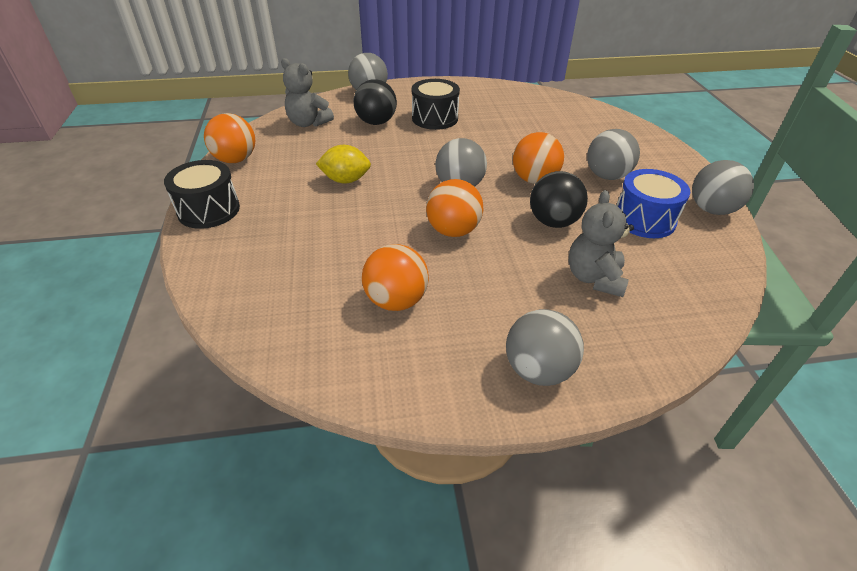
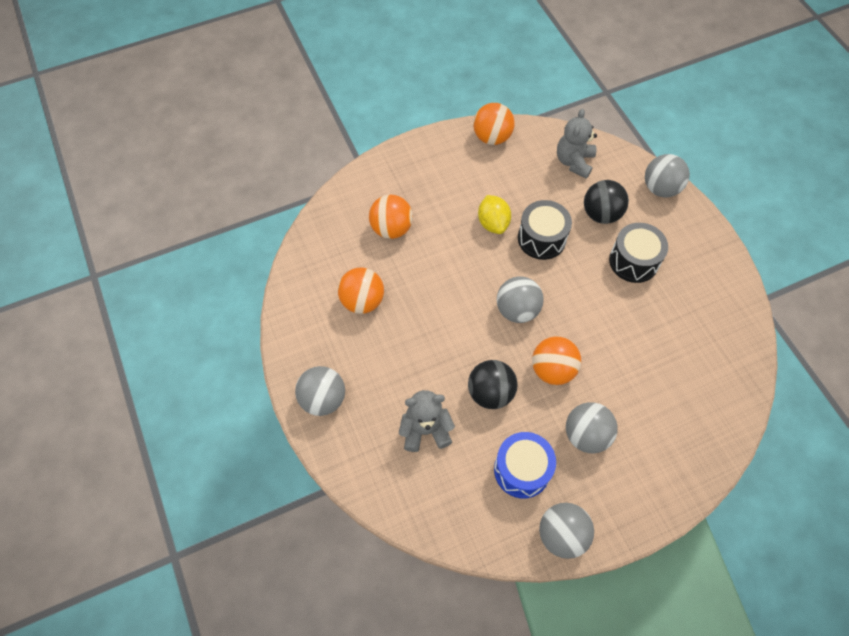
camera: 75 degrees right, 20 degrees up
black drum [164,160,240,229] -> black drum moved to [518,200,572,260]
orange ball [426,179,484,237] -> orange ball moved to [369,195,413,239]

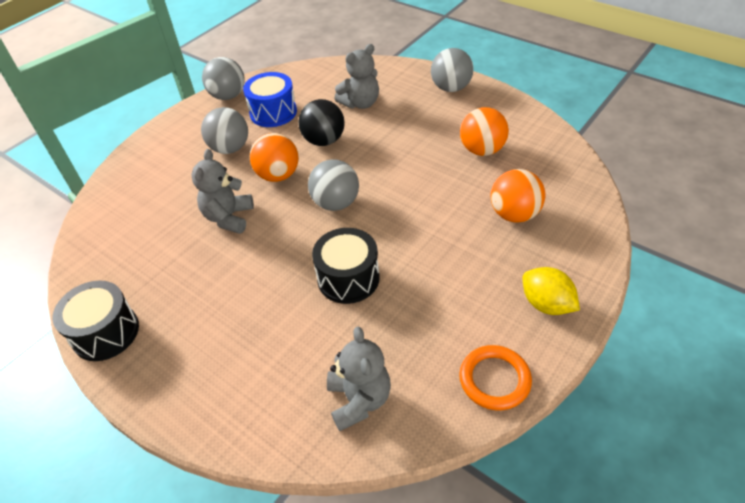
camera: 155 degrees right, 15 degrees down
orange ball [473,103,515,145] -> orange ring [459,345,532,410]
yellow lemon [478,195,511,234] -> yellow lemon moved to [523,267,580,315]
black ball [584,180,629,224] -> none
black drum [609,223,668,283] -> black drum moved to [52,280,139,361]
grey ball [645,154,690,198] -> none
none -> grey teddy bear [191,149,254,234]

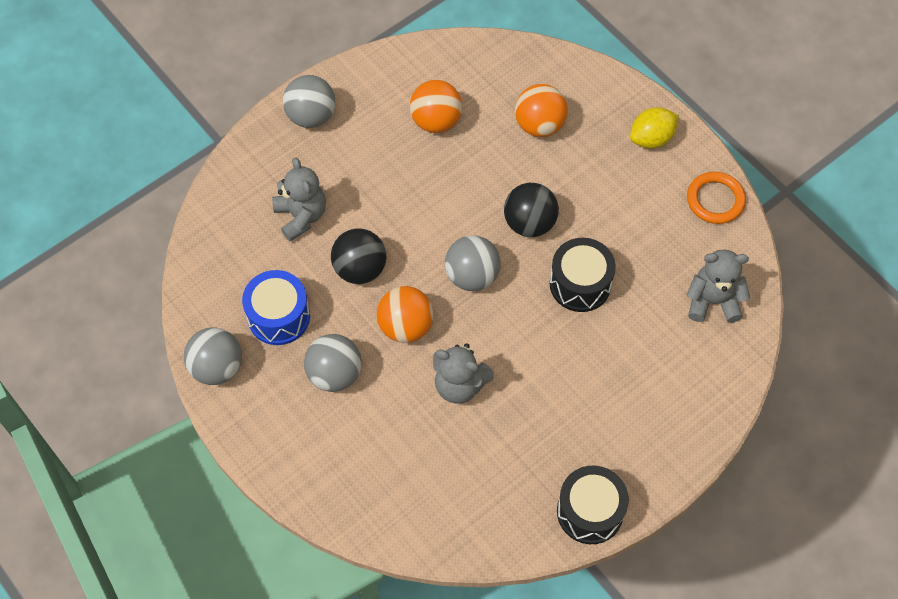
camera: 80 degrees left, 15 degrees up
none -> black ball [504,183,559,237]

